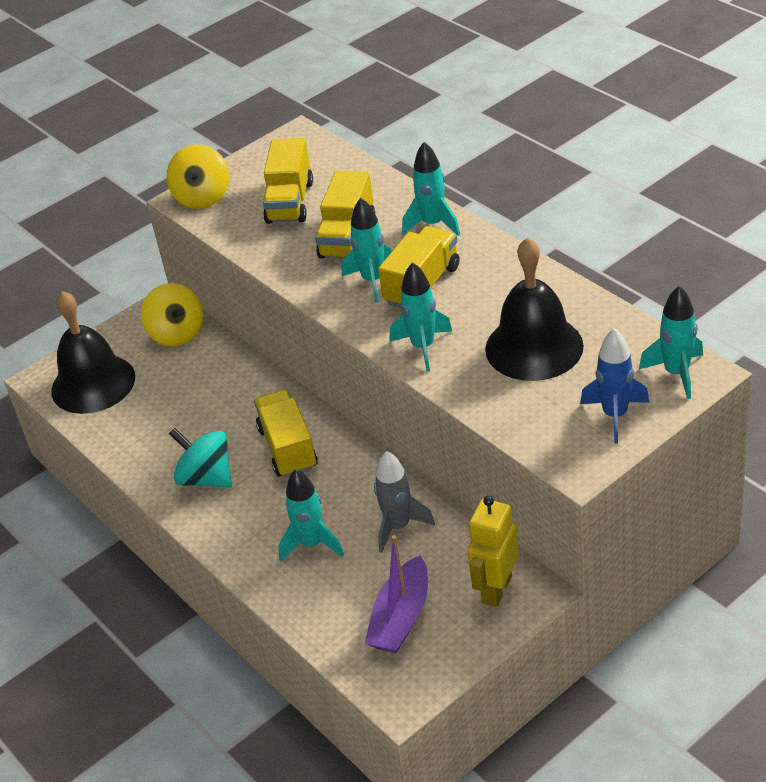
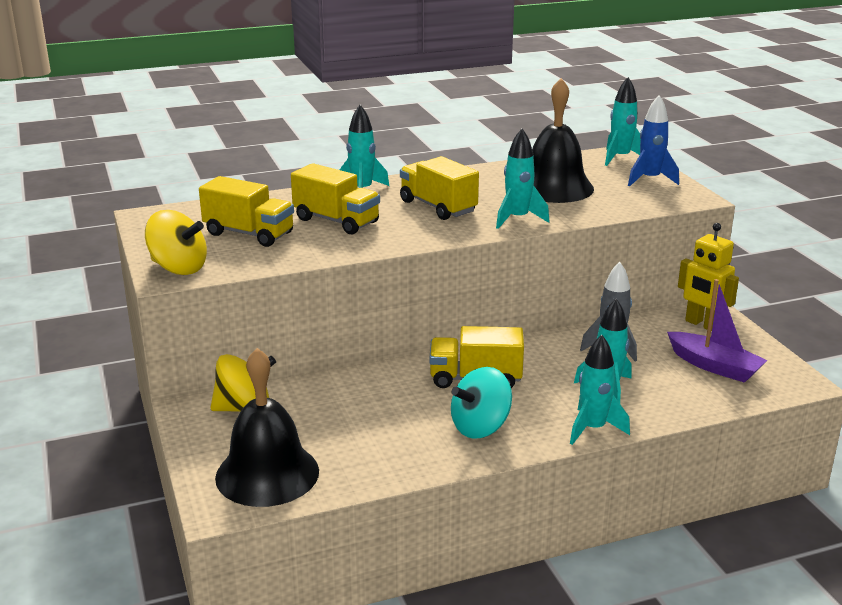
camera: 75 degrees left, 15 degrees down
turquoise rocket [342,198,393,303] -> turquoise rocket moved to [570,335,630,445]

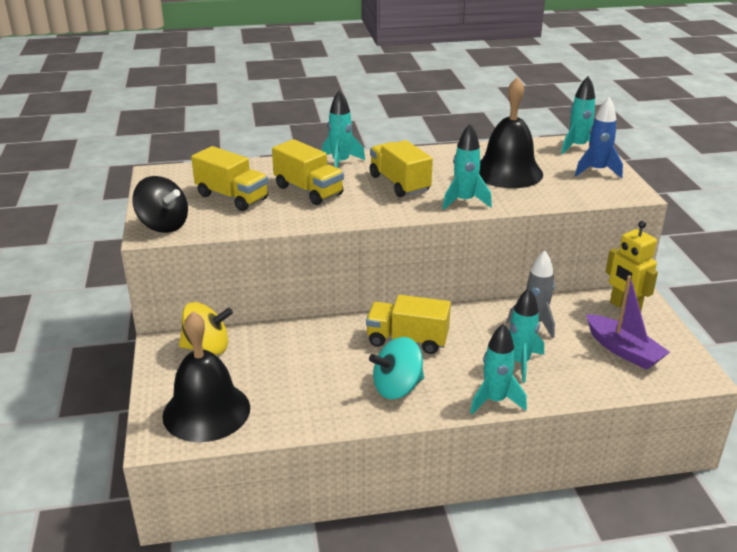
camera: 10 degrees right, 5 degrees up
yellow spinning top [145,210,207,275] -> black spinning top [132,176,188,233]

